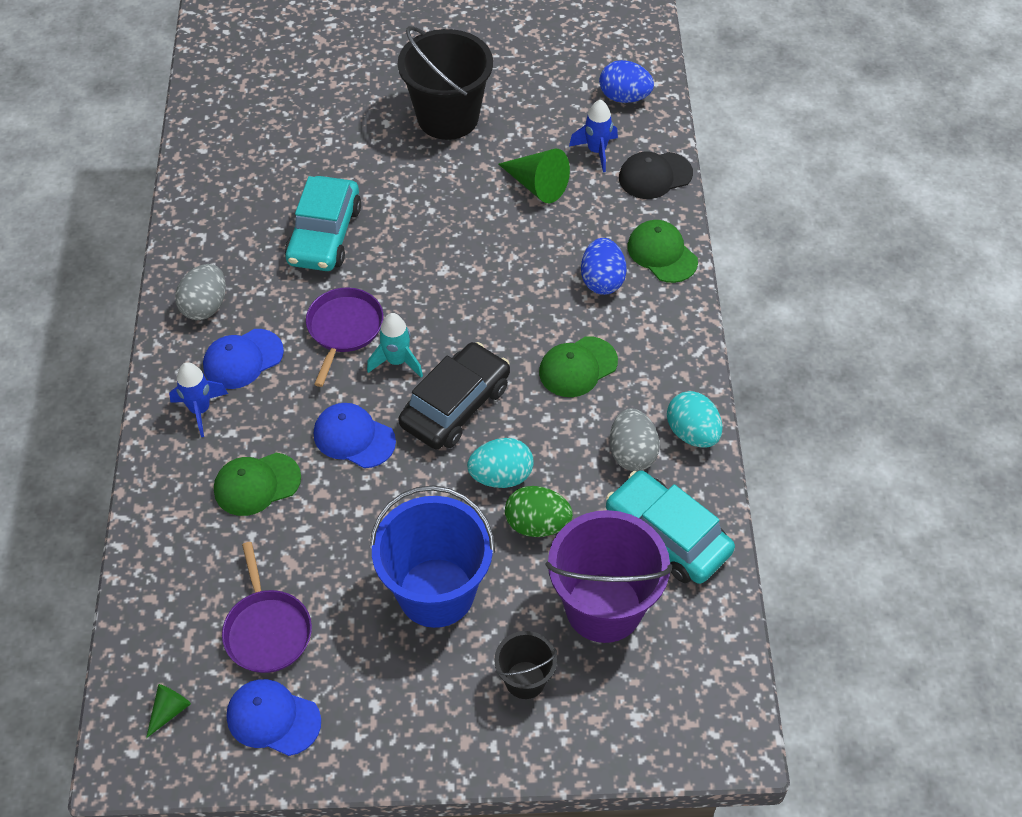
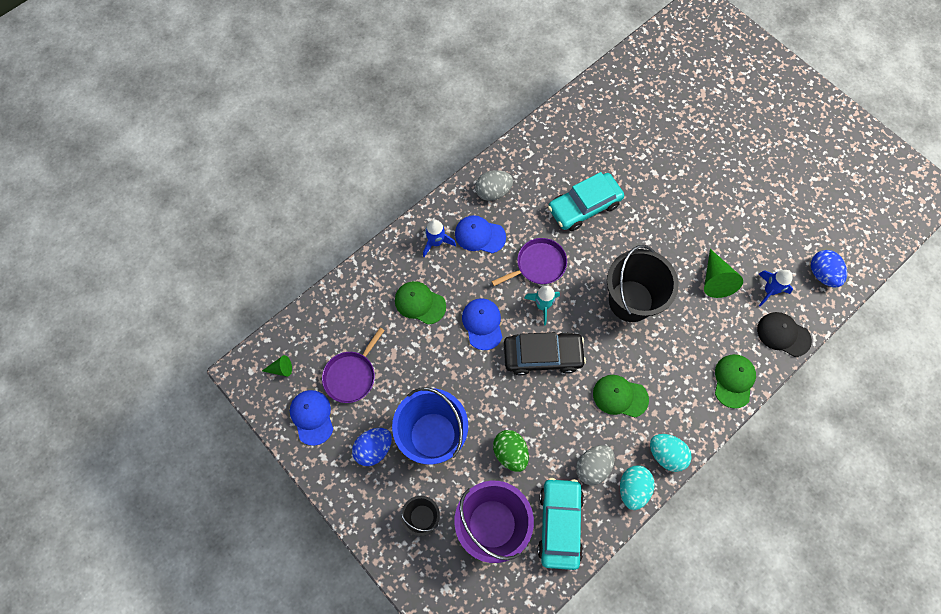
camera: 50 degrees right, 15 degrees up
black bucket [398,26,493,140] -> black bucket moved to [607,245,679,322]
turquoise egg [467,438,534,488] -> turquoise egg moved to [650,434,692,472]
blue egg [581,238,627,295] -> blue egg moved to [352,428,392,466]

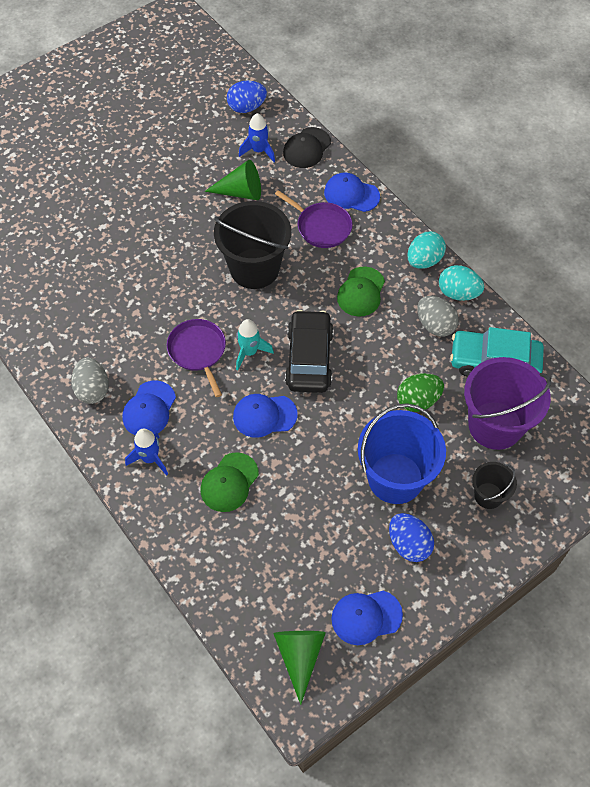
camera: 85 degrees left, 10 degrees down
green cone [262,355,292,377] -> green cone [273,631,326,705], size x1.82
purple pan [322,327,385,403] -> purple pan moved to [275,190,353,248]
turquoise car [548,172,624,231] -> none
green cap [715,354,756,409] -> blue cap [324,172,380,212]

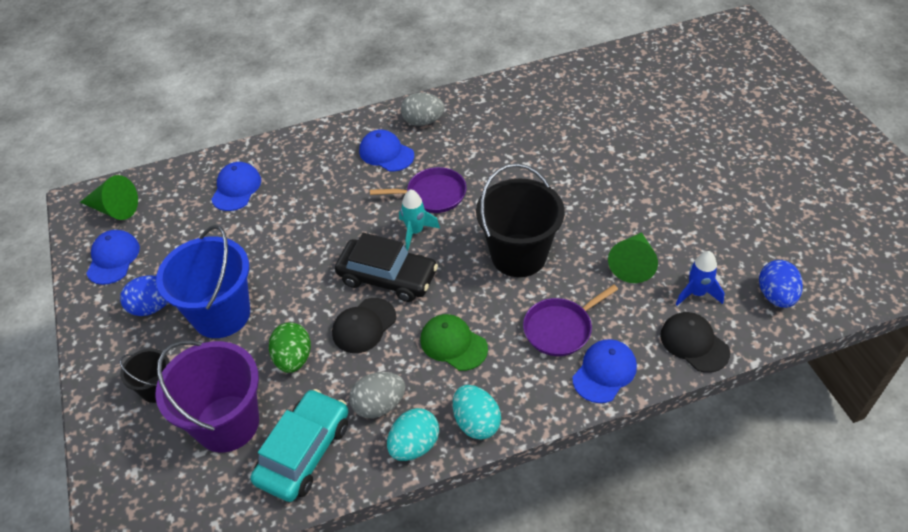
camera: 110 degrees right, 10 degrees down
blue rocket [125,429,168,476] -> none
green cap [200,452,259,512] -> none
blue cap [233,394,298,438] -> blue cap moved to [211,162,261,211]
none -> black cap [332,298,396,353]

